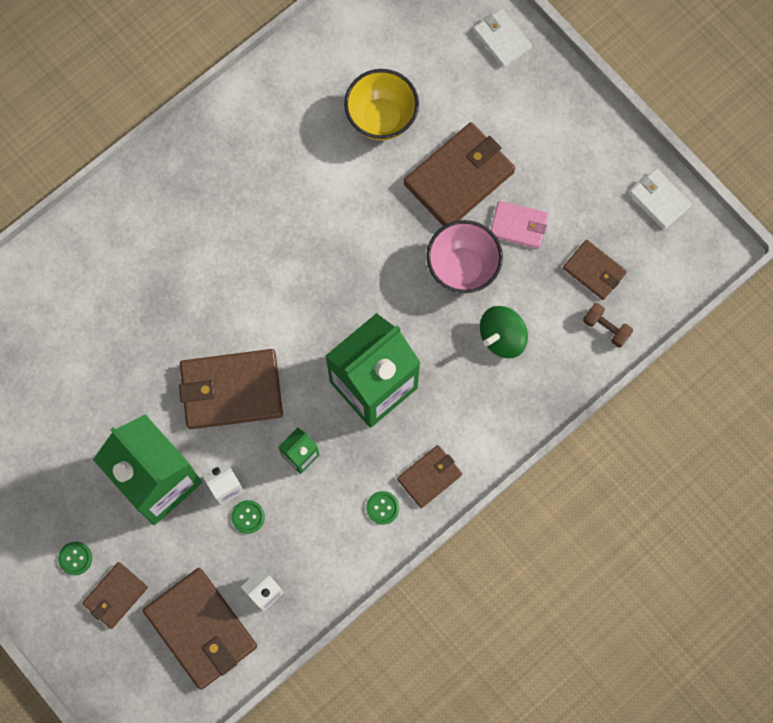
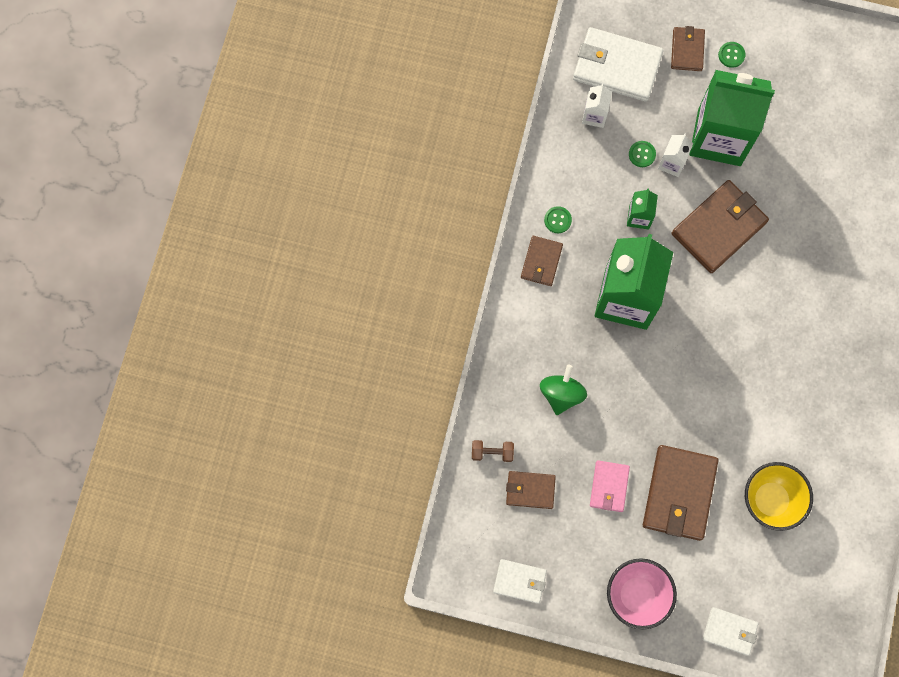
camera: 145 degrees right, 0 degrees up
brown wallet [143,568,257,690] -> white wallet [573,27,663,102]
pink bowl [426,220,503,293] -> pink bowl moved to [607,558,677,629]
pink wallet [491,201,548,249] -> pink wallet turned 60 degrees counterclockwise [590,460,630,512]

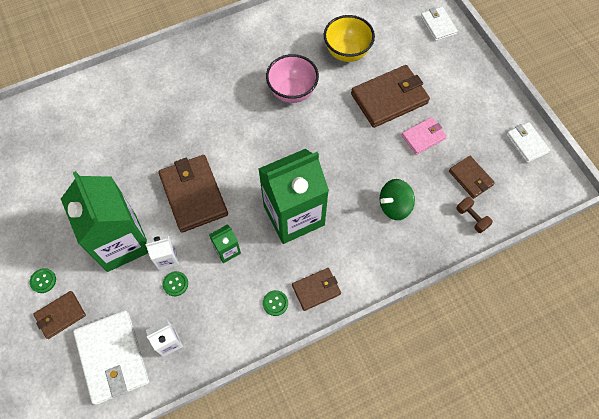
camera: 130 degrees left, 10 degrees down
pink bowl [607,558,677,629] -> pink bowl moved to [266,54,319,103]
brown wallet [671,180,769,273] -> brown wallet turned 60 degrees clockwise [158,155,228,233]

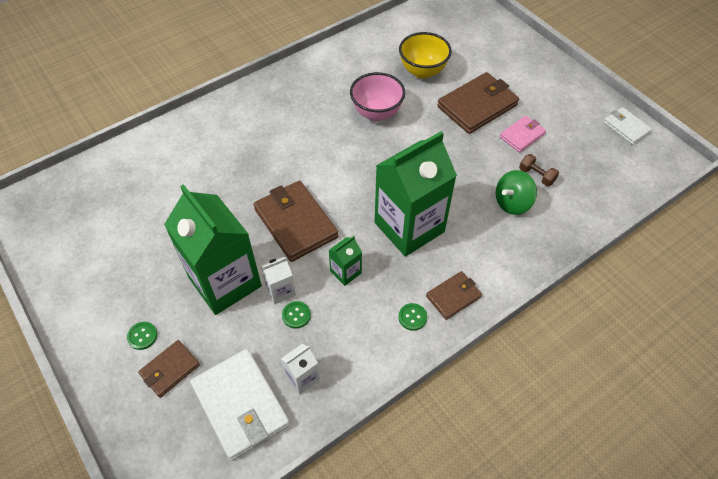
camera: 10 degrees left, 10 degrees down
white wallet [421,7,458,41] -> none
brown wallet [449,156,495,199] -> none
brown dumbbell [456,197,493,233] -> brown dumbbell moved to [519,154,559,186]

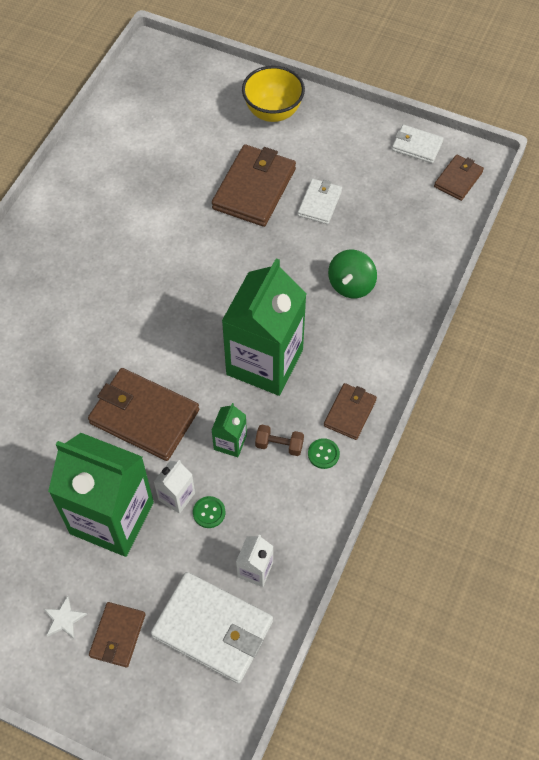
camera: 30 degrees left, 5 degrees up
green button [127,322,157,350] -> white star [44,596,87,639]
pink bowl [350,72,405,121] -> none
yellow bowl [399,32,452,79] -> yellow bowl moved to [242,66,305,122]
pink wallet [499,116,546,153] -> white wallet [298,179,342,224]
brown dumbbell [519,154,559,186] -> brown dumbbell moved to [255,424,304,456]
none -> brown wallet [434,155,484,201]

